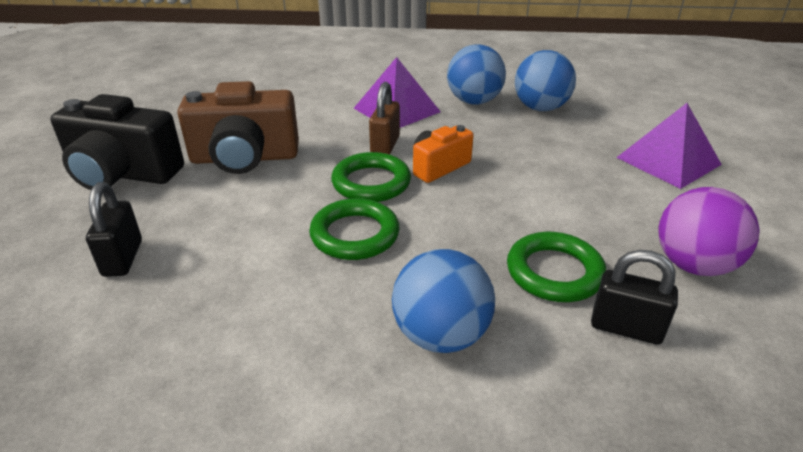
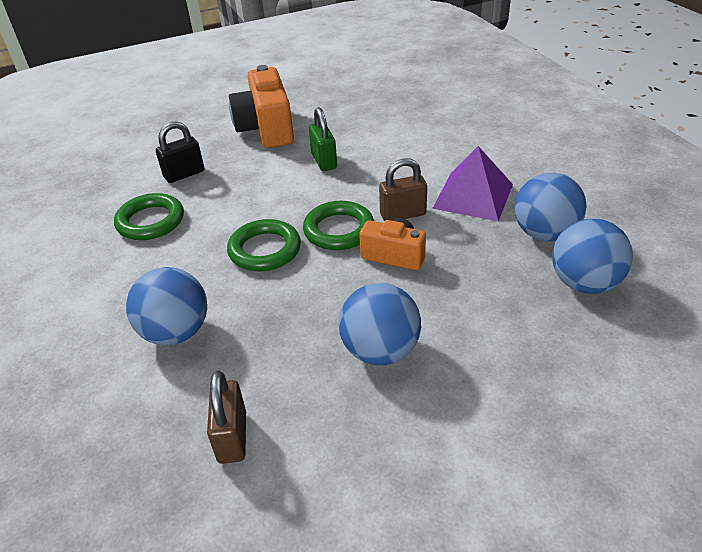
camera: 65 degrees right, 5 degrees up
black camera [50,94,184,190] -> orange camera [229,65,294,148]
brown camera [177,81,299,174] -> green padlock [309,107,337,171]
green ring [507,232,606,302] -> green ring moved to [114,193,184,240]
black padlock [591,250,678,345] -> brown padlock [207,371,246,464]
purple pyramid [616,103,722,189] -> none
purple ball [658,187,759,276] -> none
none -> blue ball [339,283,421,365]

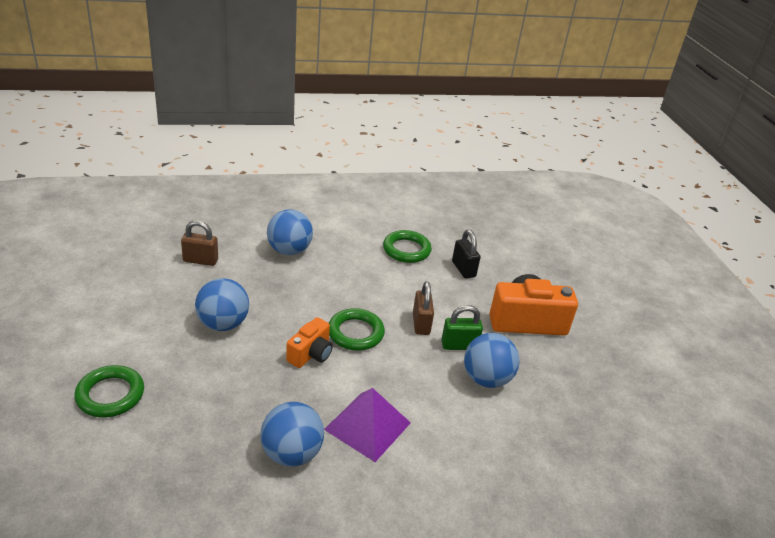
camera: 95 degrees right, 5 degrees down
green ring [227,219,301,271] -> green ring moved to [74,365,144,418]
brown padlock [379,158,427,221] -> brown padlock moved to [413,281,434,335]
blue ball [552,218,633,294] -> blue ball moved to [464,333,519,388]

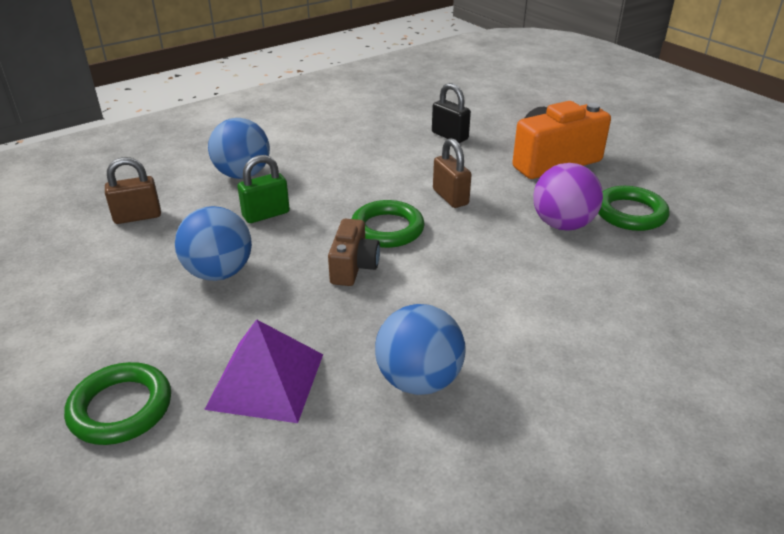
camera: 20 degrees left, 0 degrees up
orange camera [286,317,333,368] -> brown camera [328,219,380,286]
purple pyramid [324,388,411,462] -> purple pyramid moved to [204,319,323,423]
green ring [383,230,432,263] -> green ring moved to [598,186,669,231]
green padlock [441,305,483,350] -> green padlock moved to [237,155,290,223]
blue ball [464,333,519,388] -> purple ball [533,163,603,231]

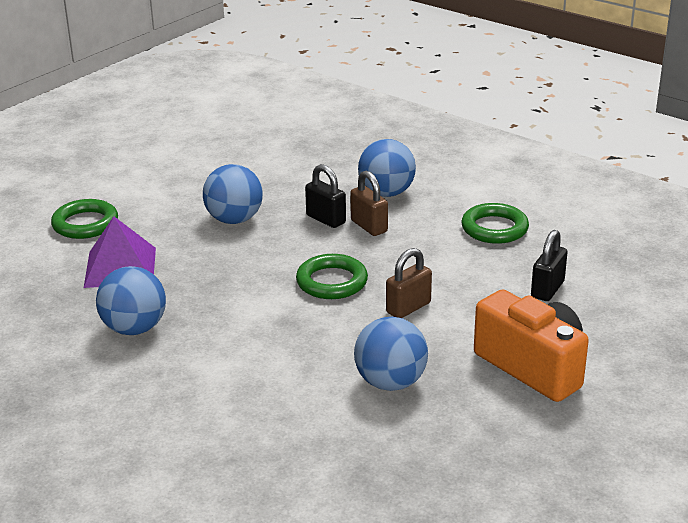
camera: 75 degrees right, 5 degrees down
brown padlock [105,157,161,224] -> brown padlock moved to [350,171,388,236]
green padlock [237,155,290,223] -> black padlock [305,164,346,228]
brown camera [328,219,380,286] -> none
purple ball [533,163,603,231] -> blue ball [354,317,428,391]
green ring [598,186,669,231] -> green ring moved to [461,203,529,244]

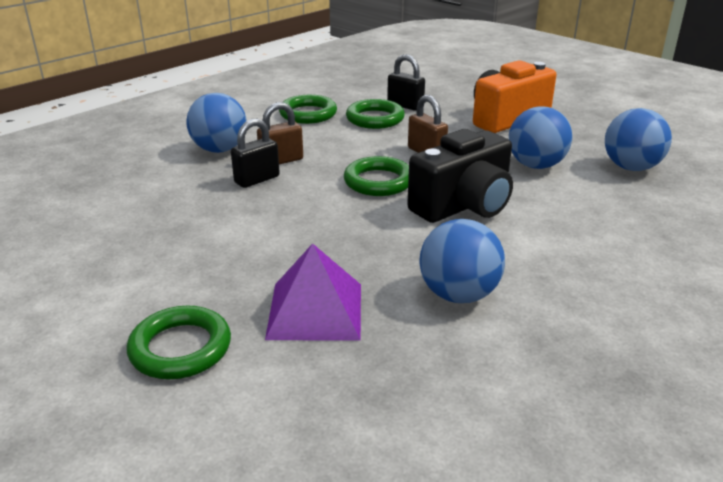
camera: 85 degrees left, 0 degrees up
blue ball [203,164,263,224] -> blue ball moved to [605,108,672,171]
none -> green ring [346,99,405,129]
none -> black camera [407,129,513,223]

